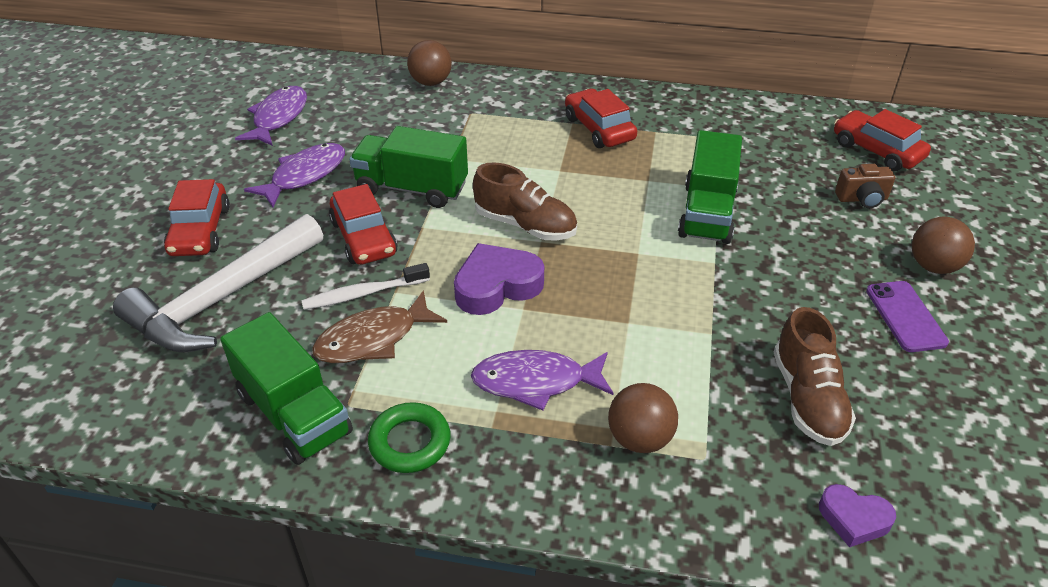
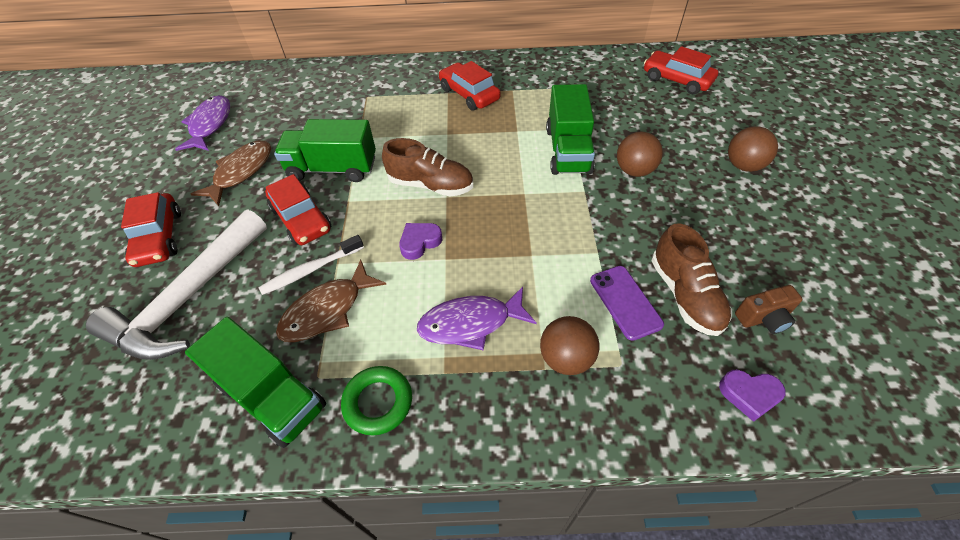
camera: 10 degrees left, 10 degrees up
purple fish [244,143,345,207] -> brown fish [190,140,271,206]
brown ball [407,40,452,86] -> brown ball moved to [617,132,663,177]
purple heart [454,243,544,315] -> purple heart [399,223,442,260], size x0.60
brown camera [835,164,895,208] -> brown camera moved to [735,285,803,334]
purple phone [866,281,949,352] -> purple phone moved to [590,266,664,341]

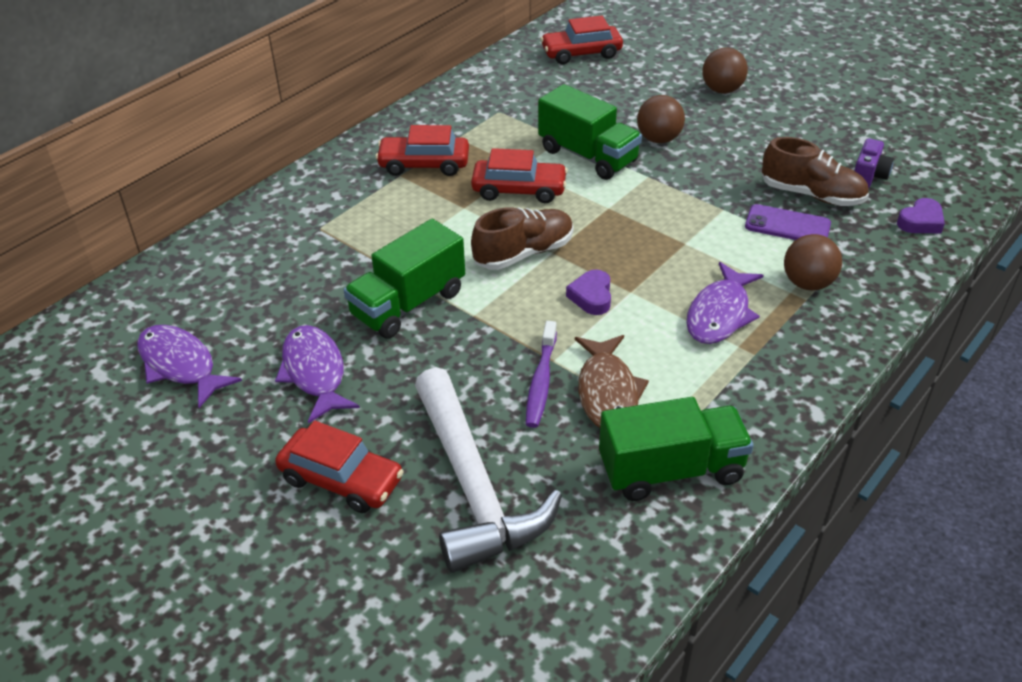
camera: 50 degrees left, 10 degrees down
brown fish [190,140,271,206] -> purple fish [275,325,360,423]
white toothbrush [259,235,364,295] -> purple toothbrush [526,321,557,428]
red car [265,174,331,245] -> red car moved to [471,148,568,203]
green ring [341,366,412,435] -> none
brown camera [735,285,803,334] -> purple camera [854,138,894,188]

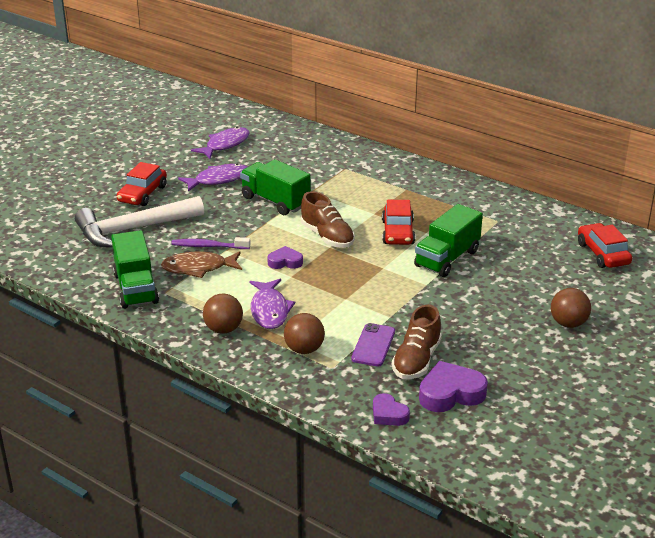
camera: 85 degrees right, 10 degrees down
red car [375,125,469,176] -> none
brown ball [637,95,685,143] -> brown ball moved to [203,294,243,334]
purple fish [686,262,764,344] -> purple fish turned 120 degrees counterclockwise [249,279,295,329]
purple camera [854,138,894,188] -> purple heart [419,361,488,412]

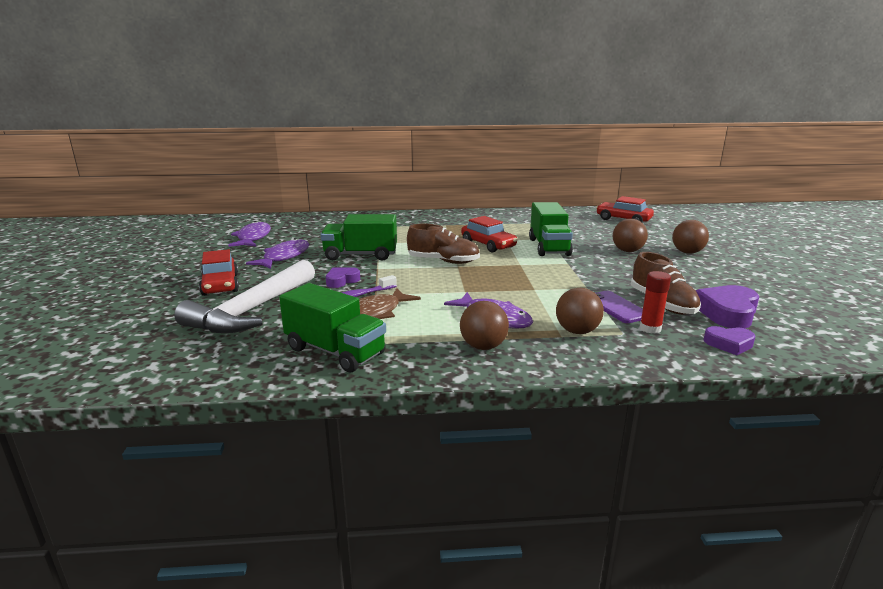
camera: 40 degrees left, 10 degrees down
purple heart [267,246,303,269] -> purple heart moved to [326,267,360,288]
none -> brown ball [613,219,648,252]
none -> red glue stick [640,271,671,334]

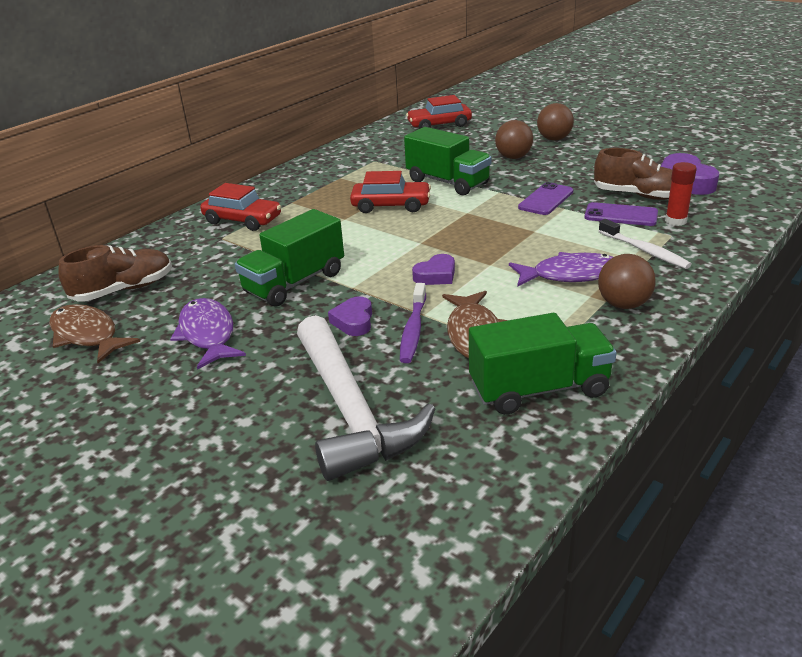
camera: 45 degrees left, 10 degrees up
red car [199,249,239,296] -> red car moved to [200,183,281,231]
purple fish [228,221,271,247] -> brown fish [49,304,140,363]
brown shoe [407,224,480,264] -> brown shoe moved to [59,245,172,302]
brown ball [556,288,604,334] -> white toothbrush [599,219,692,269]
purple heart [704,326,756,355] -> purple heart moved to [412,254,455,285]
none -> purple phone [518,182,574,215]

